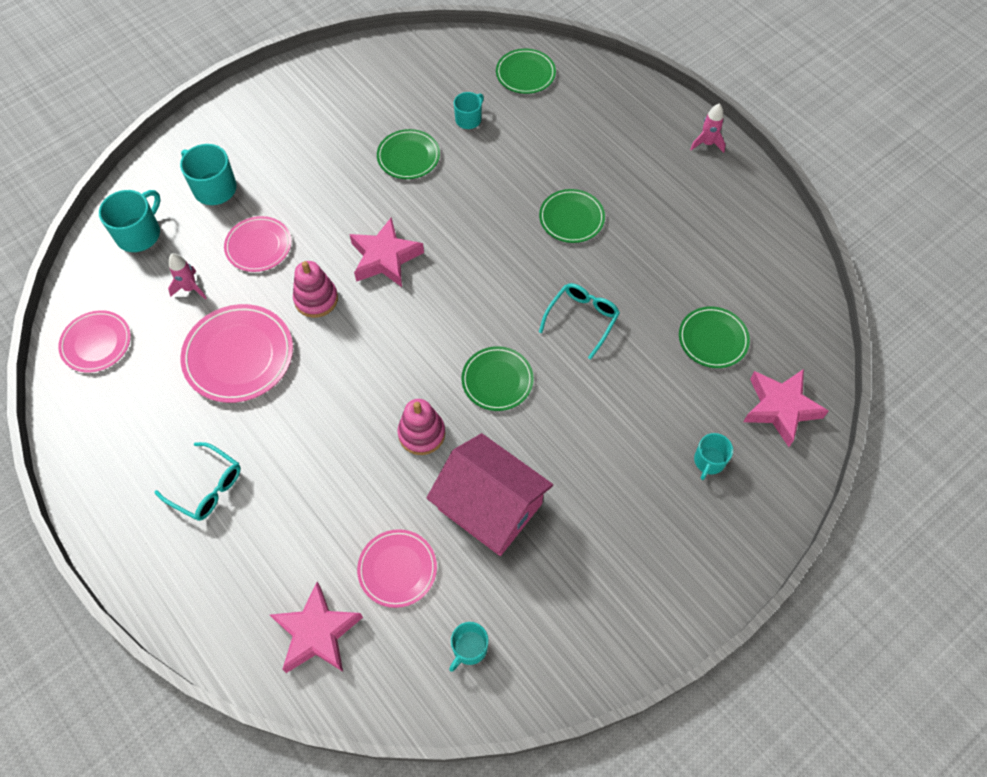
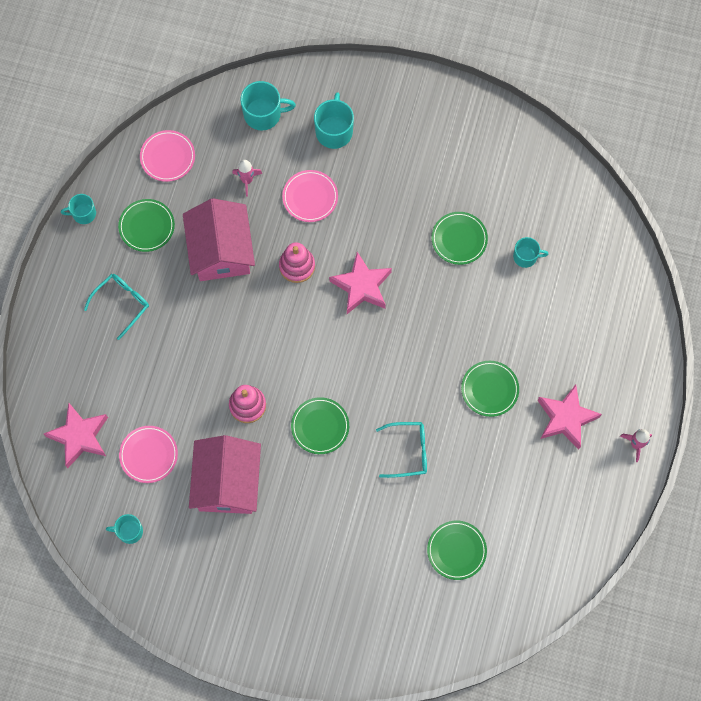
camera: 55 degrees right, 10 degrees up
turquoise glasses [155,442,241,521] -> turquoise glasses turned 135 degrees counterclockwise [84,274,149,340]
pink plate [180,304,293,403] -> pink house [183,198,255,281]
green plate [496,49,556,94] -> green plate moved to [118,199,175,252]
turquoise mug [694,433,733,480] -> turquoise mug moved to [61,194,96,224]
pink star [743,369,829,447] -> pink star moved to [537,384,602,449]

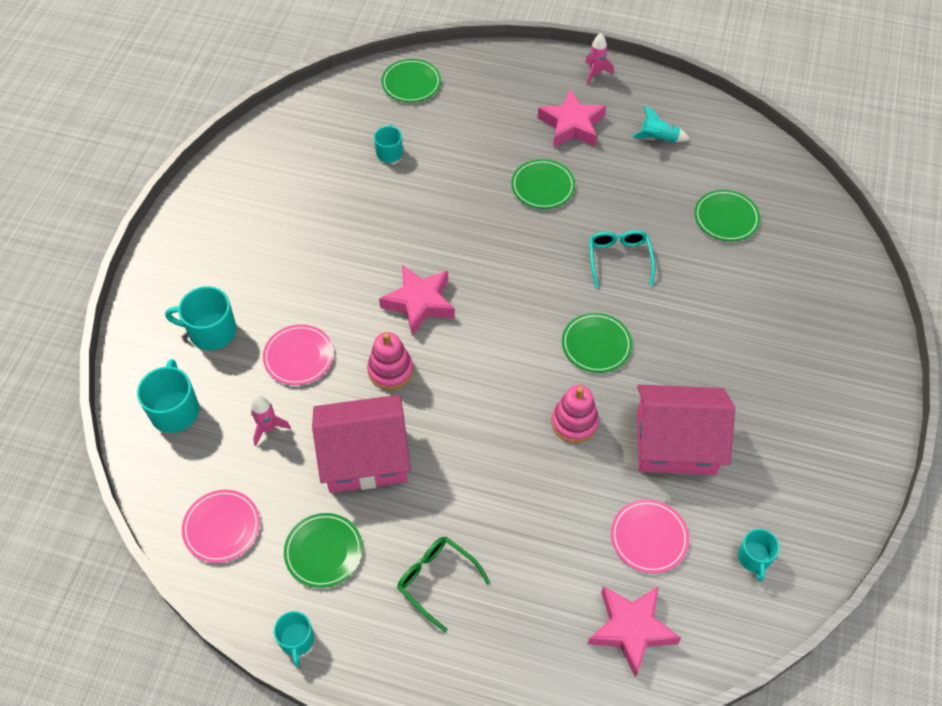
camera: 90 degrees left, 15 degrees down
turquoise glasses [84,274,149,340] -> green glasses [397,537,490,632]
green plate [431,212,488,265] -> green plate moved to [381,59,441,102]
none -> turquoise rocket [631,105,690,142]

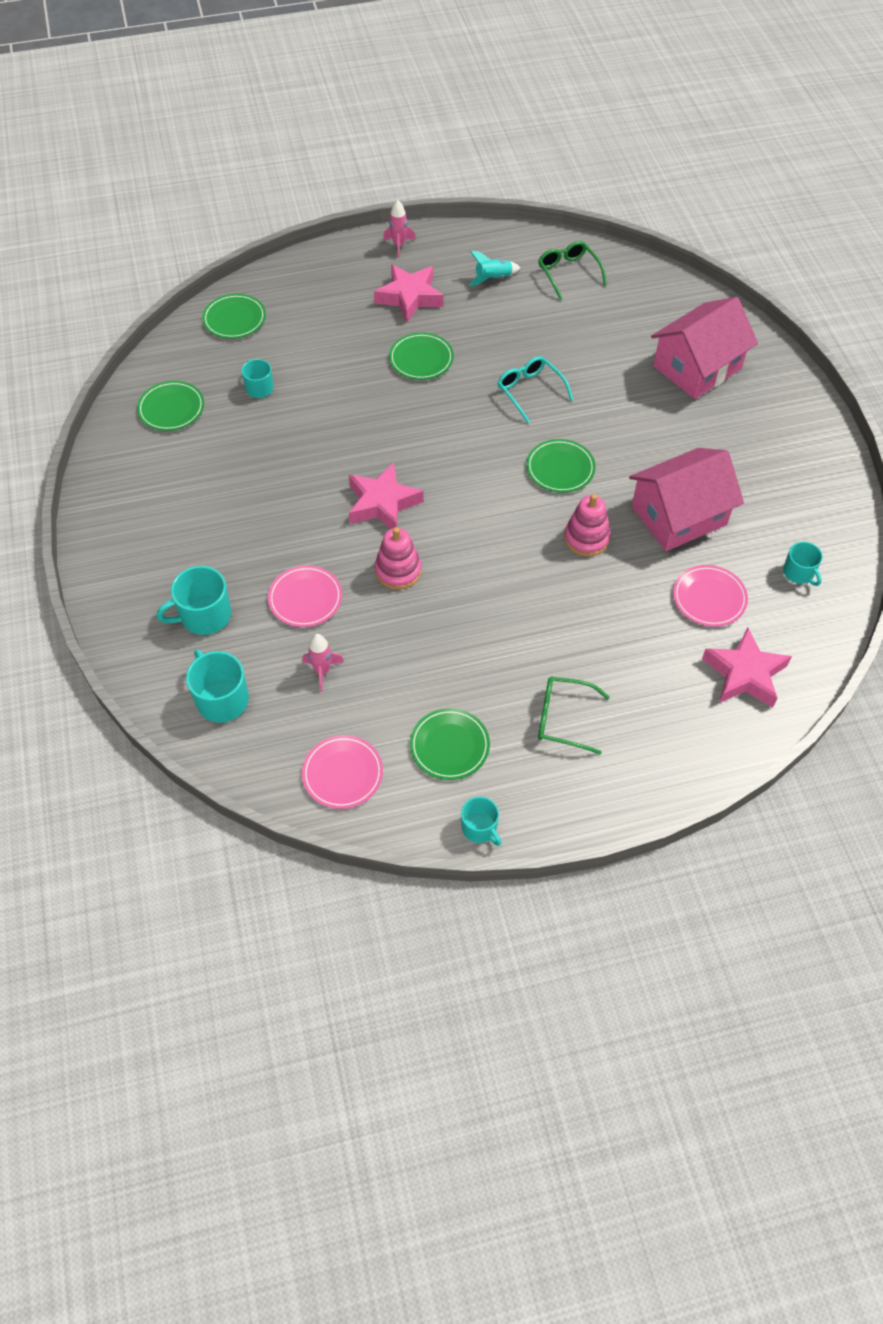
camera: 30 degrees left, 0 degrees up
pink house [312,395,411,493] -> pink house moved to [651,297,758,399]
green plate [694,190,760,241] -> green plate moved to [137,381,204,431]
none -> green glasses [538,241,607,300]

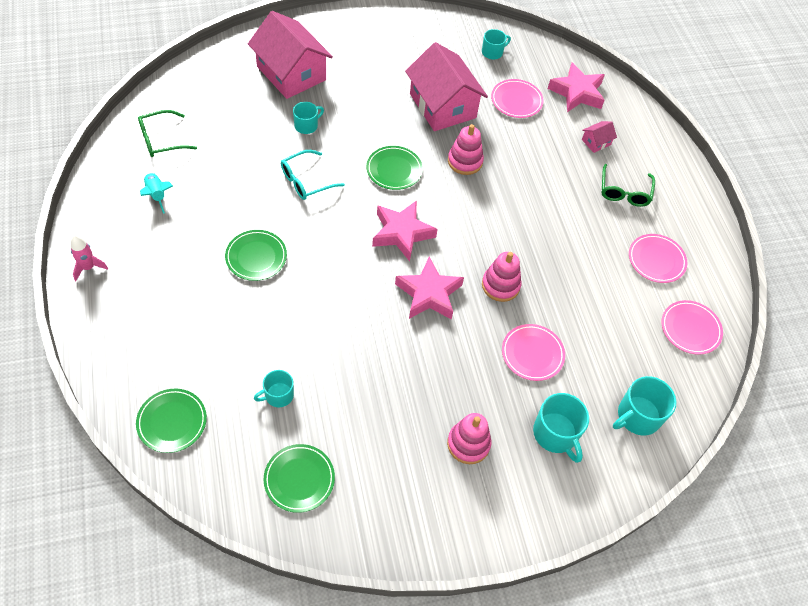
camera: 95 degrees left, 0 degrees up
pink rocket [302,634,344,692] -> none
pink star [374,264,443,322] -> pink star moved to [372,200,438,261]
green plate [410,708,490,780] -> pink plate [629,234,687,283]
turquoise mug [461,797,501,846] -> turquoise mug moved to [293,102,324,134]
none -> pink stacking toy [447,413,491,464]
none -> pink house [582,121,617,153]

